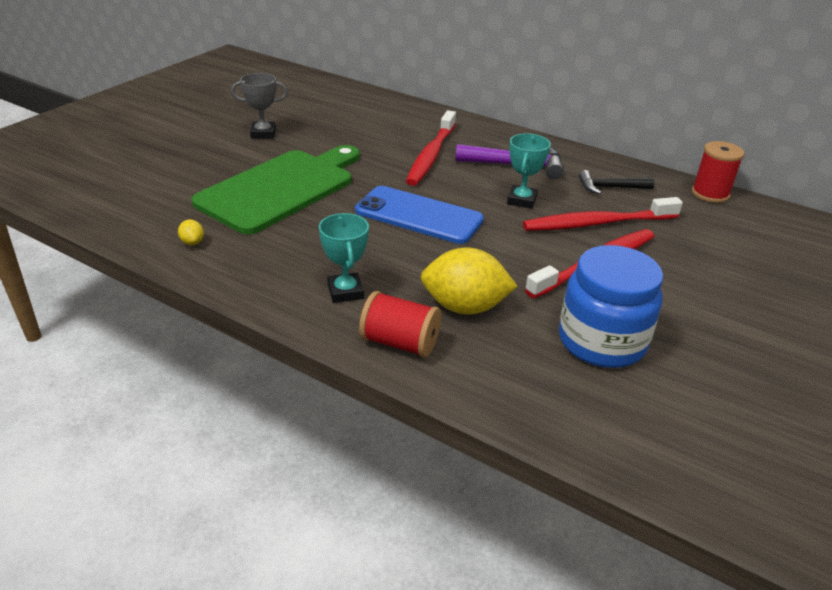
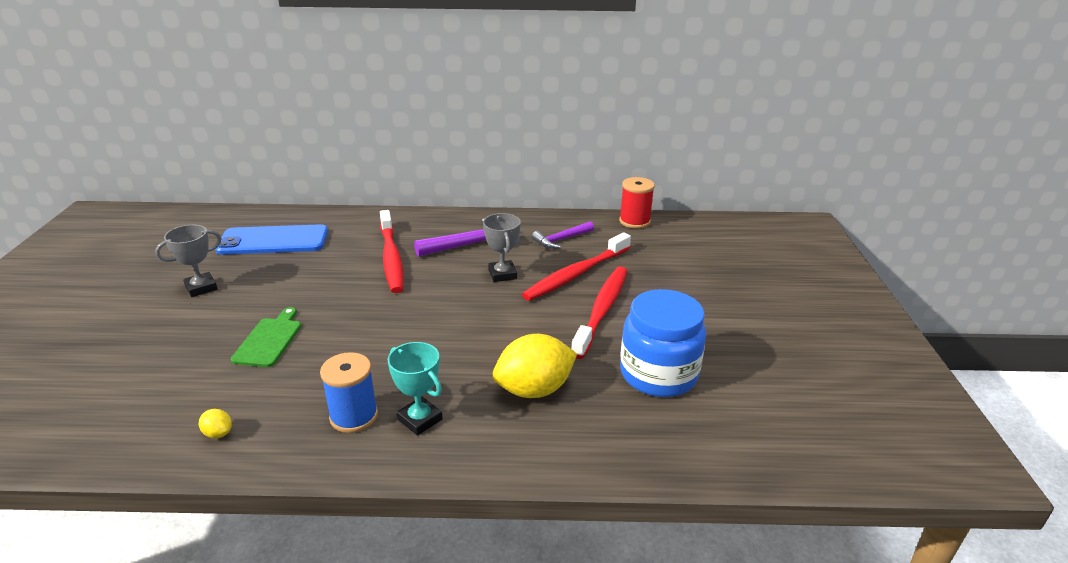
camera: 30 degrees left, 5 degrees down
green cutting board [191,145,360,235] -> green cutting board [231,307,301,367], size x0.46
blue phone [355,186,484,244] -> blue phone moved to [215,224,328,255]
red spool [359,291,441,358] -> none
turquoise trophy [507,133,551,209] -> grey trophy [483,213,521,282]
black hammer [579,170,654,194] -> purple hammer [532,221,594,249]
none -> blue spool [320,352,378,433]

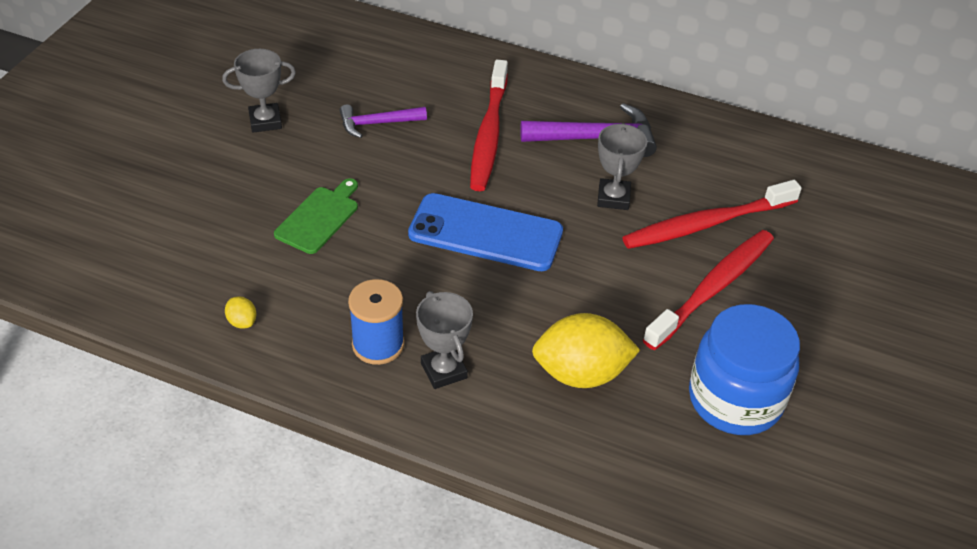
camera: 20 degrees right, 15 degrees up
blue phone [215,224,328,255] -> blue phone moved to [408,193,563,271]
turquoise trophy [387,342,443,436] -> grey trophy [416,291,473,389]
purple hammer [532,221,594,249] -> purple hammer moved to [340,104,427,138]
red spool [619,177,655,229] -> none

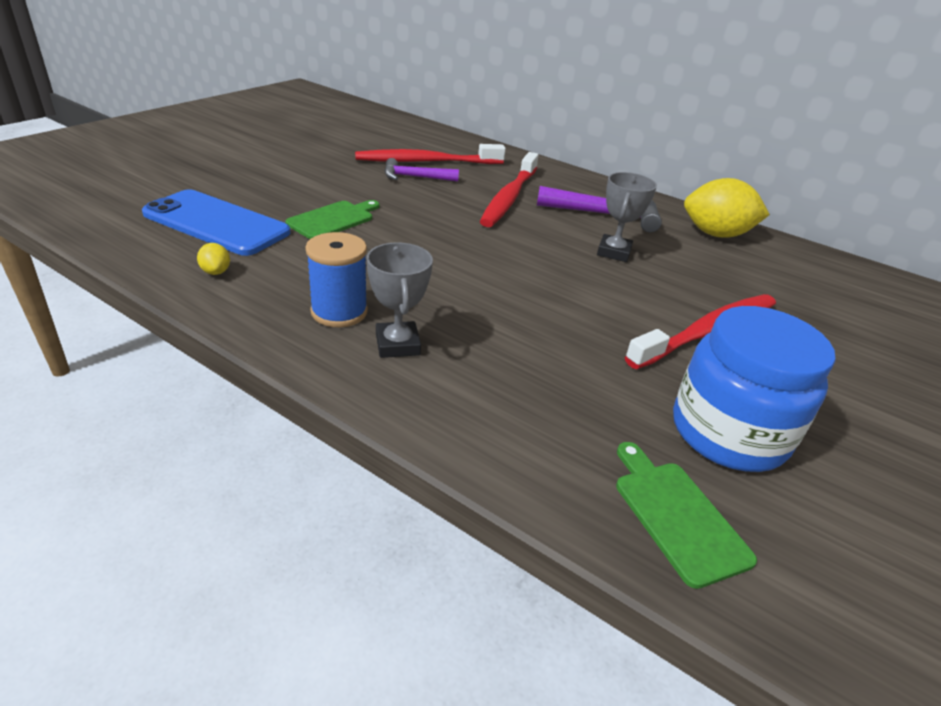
camera: 10 degrees right, 10 degrees down
grey trophy [222,49,296,133] -> none
blue phone [408,193,563,271] -> blue phone moved to [142,189,291,256]
yellow lemon [532,313,640,388] -> yellow lemon moved to [684,178,770,238]
red toothbrush [622,180,802,249] -> red toothbrush moved to [355,144,506,164]
none -> green cutting board [616,442,757,589]

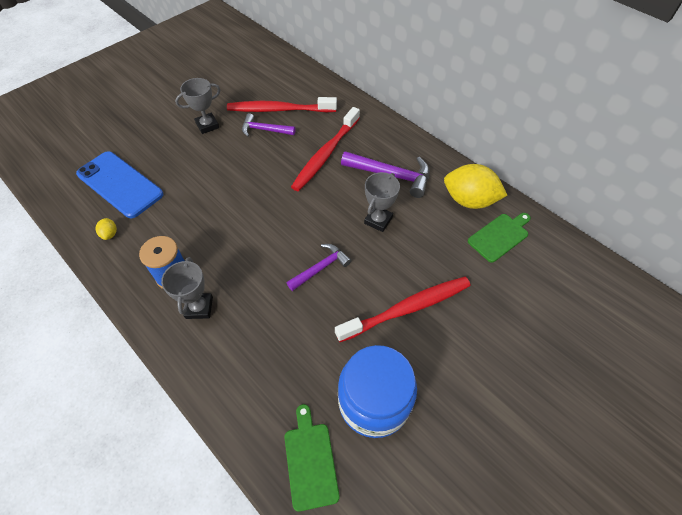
camera: 15 degrees right, 20 degrees up
green cutting board [285,200,380,239] -> green cutting board moved to [468,213,531,263]
none -> grey trophy [175,78,221,134]
none -> purple hammer [286,244,352,291]

